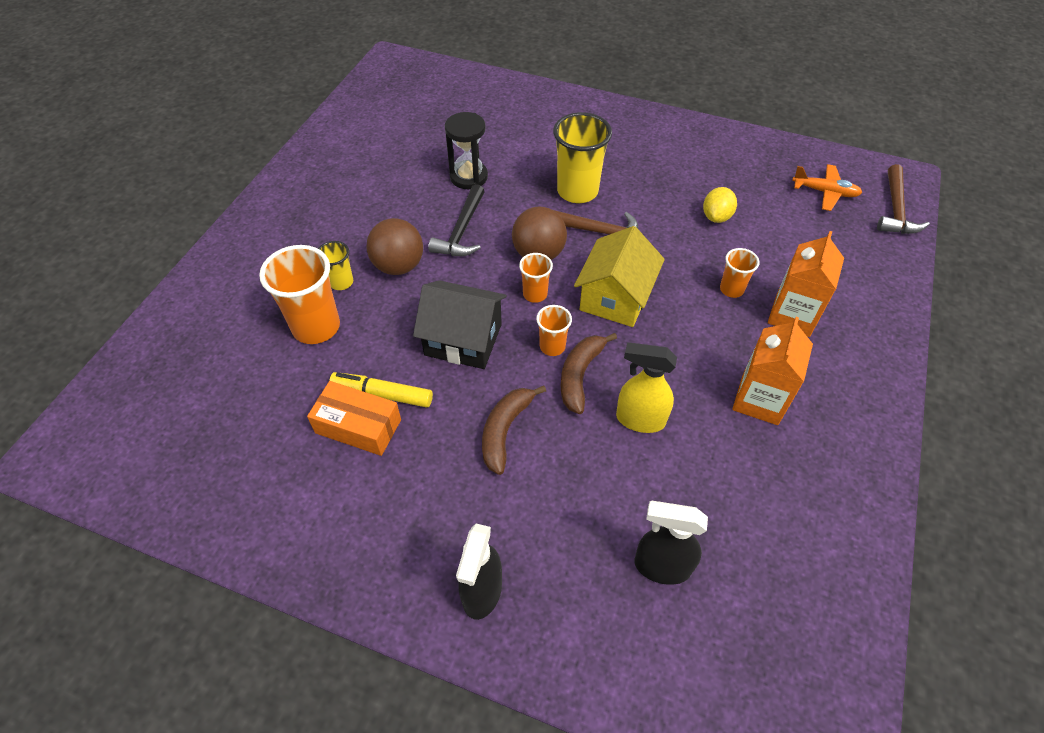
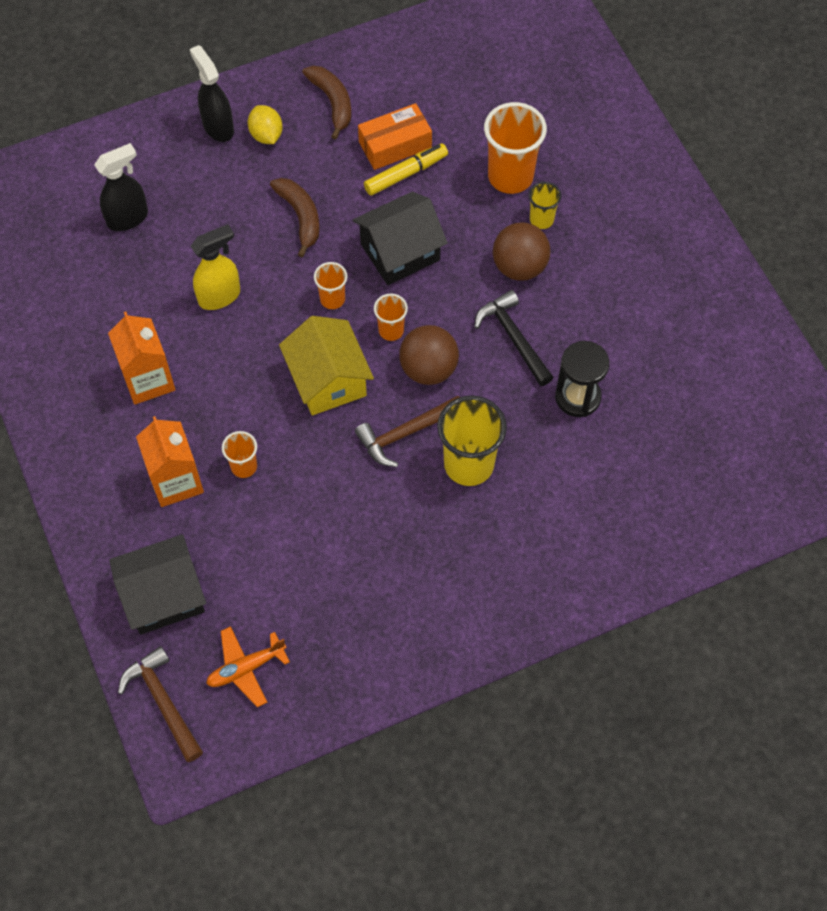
camera: 135 degrees right, 10 degrees up
brown banana [561,333,617,414] -> brown banana moved to [302,66,351,139]
yellow lemon [703,187,737,223] -> yellow lemon moved to [248,105,283,144]
none -> black house [109,534,206,635]

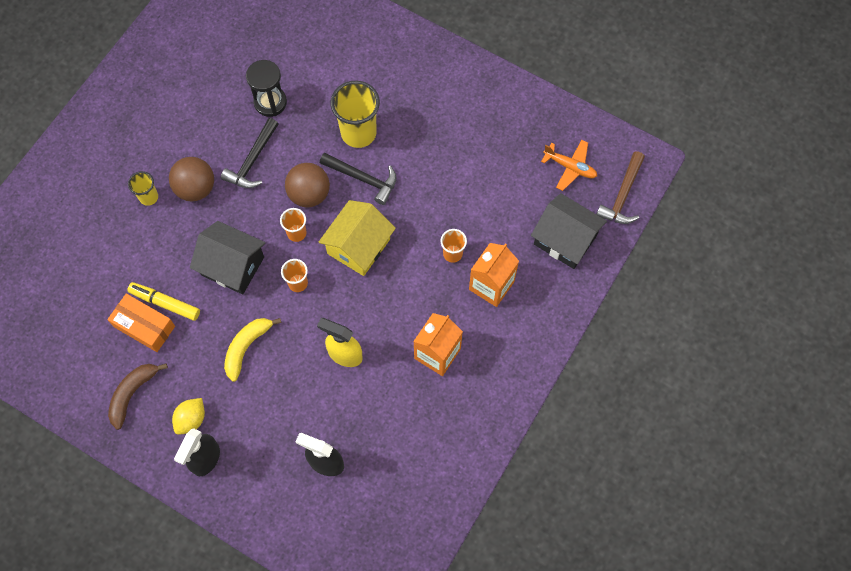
camera: 125 degrees left, 5 degrees up
brown banana [270,178,320,257] -> yellow banana [224,318,281,382]
brown hammer [355,396,460,467] -> black hammer [320,153,396,205]
orange cup [484,102,547,194] -> none

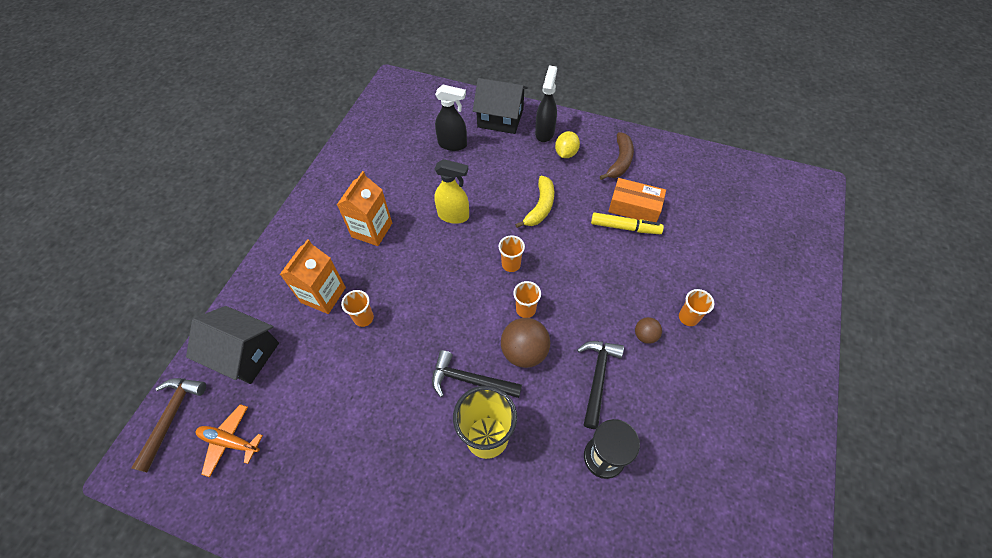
camera: 170 degrees right, 10 degrees down
yellow cup [128,171,158,206] -> orange cup [679,289,714,326]
brown ball [169,157,214,202] -> brown ball [635,317,662,344], size x0.55
black house [190,221,266,294] -> black house moved to [473,78,528,134]
yellow house [319,200,396,276] -> none

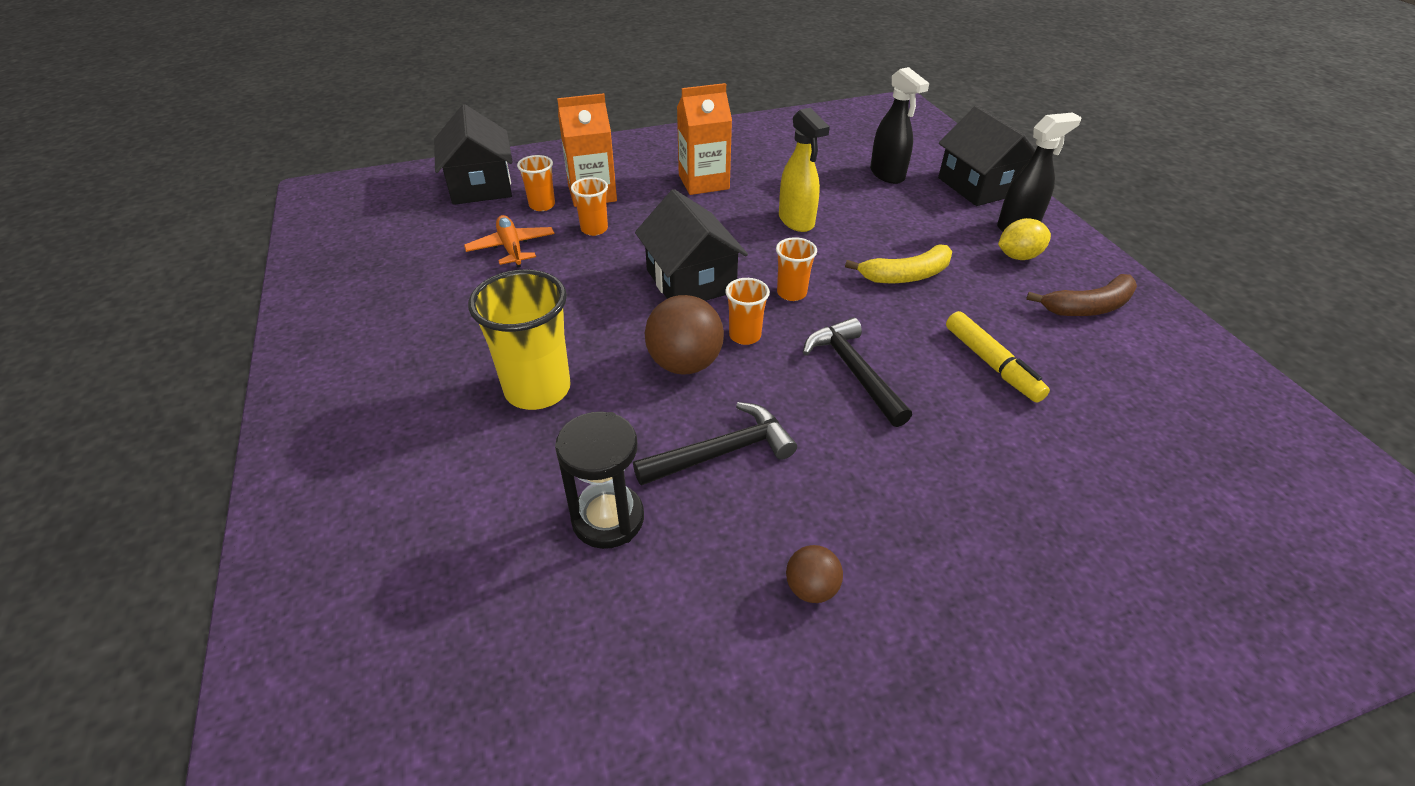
camera: 50 degrees right, 15 degrees down
brown hammer [131,378,206,473] -> none
orange plane [196,404,263,477] -> orange plane moved to [464,215,554,268]
black hammer [432,350,522,398] -> black hammer moved to [803,318,912,427]
orange box [608,178,666,222] -> none
brown ball [635,317,662,344] -> brown ball moved to [786,545,843,603]
orange cup [679,289,714,326] -> orange cup moved to [517,155,555,211]
none -> black house [635,189,748,301]

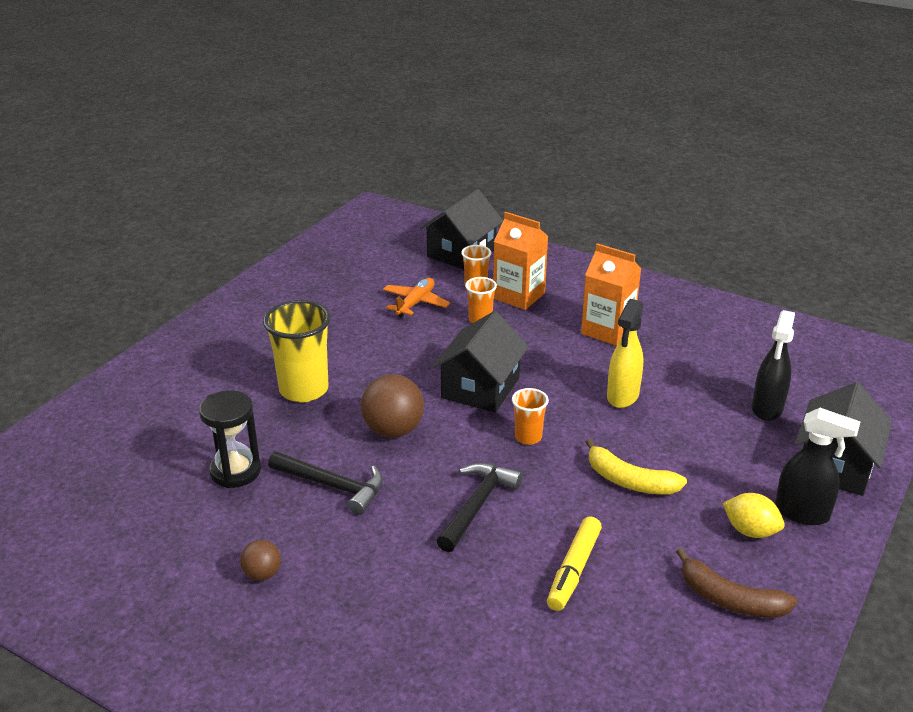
camera: 50 degrees right, 10 degrees down
orange cup [725,278,770,345] -> none

